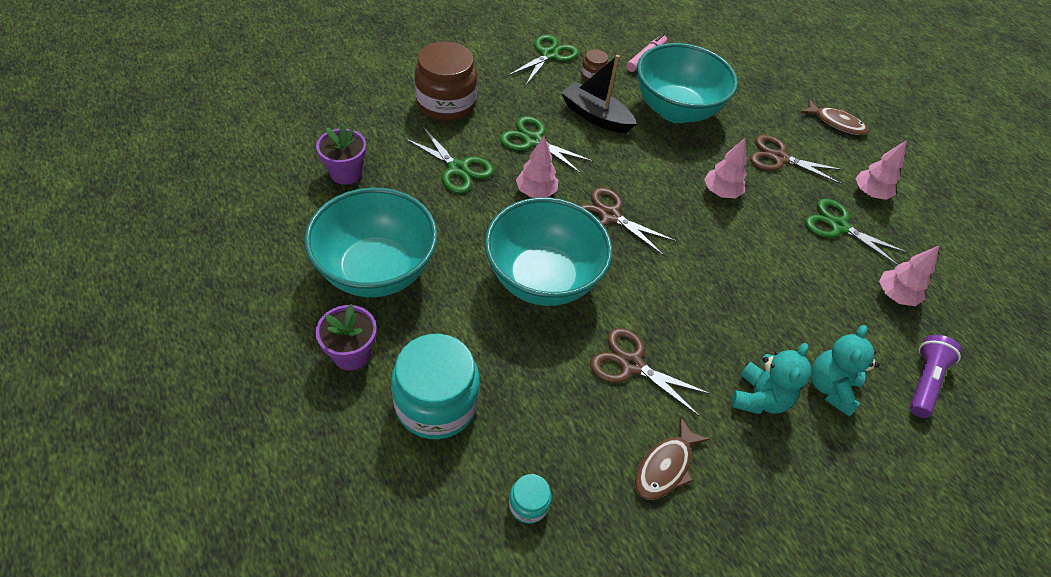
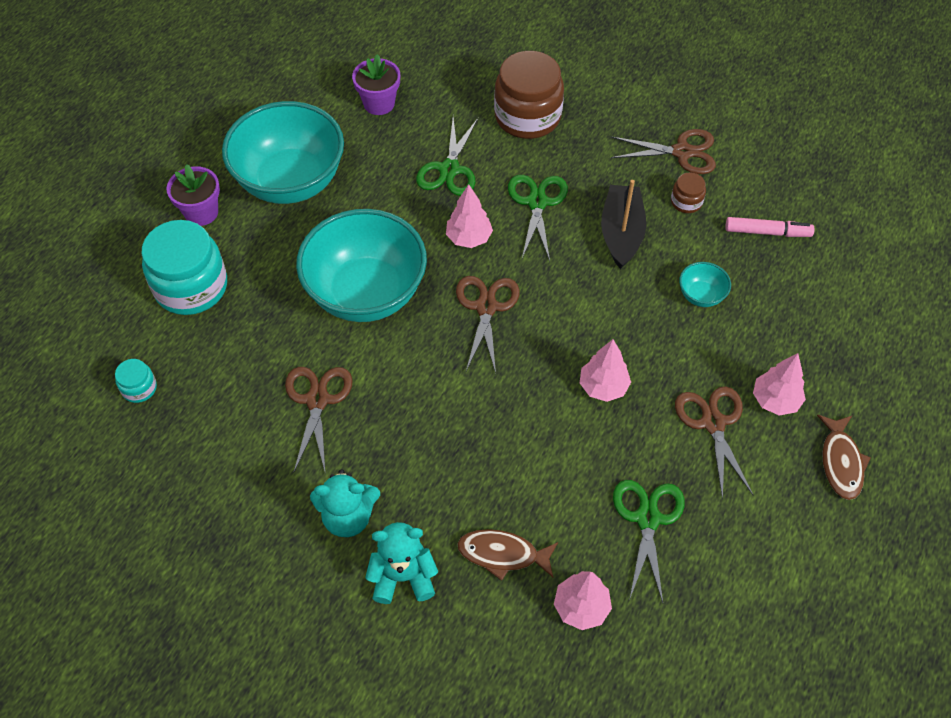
camera: 65 degrees right, 5 degrees up
green scissors [508,34,579,85] -> brown scissors [611,129,716,174]
brown fish [635,417,710,500] -> brown fish moved to [457,529,558,581]
turquoise bowl [637,43,738,123] -> turquoise bowl [679,262,731,307], size x0.41
pink tree [855,140,907,200] -> pink tree moved to [753,353,806,416]
purple flashlight [910,335,961,418] -> none

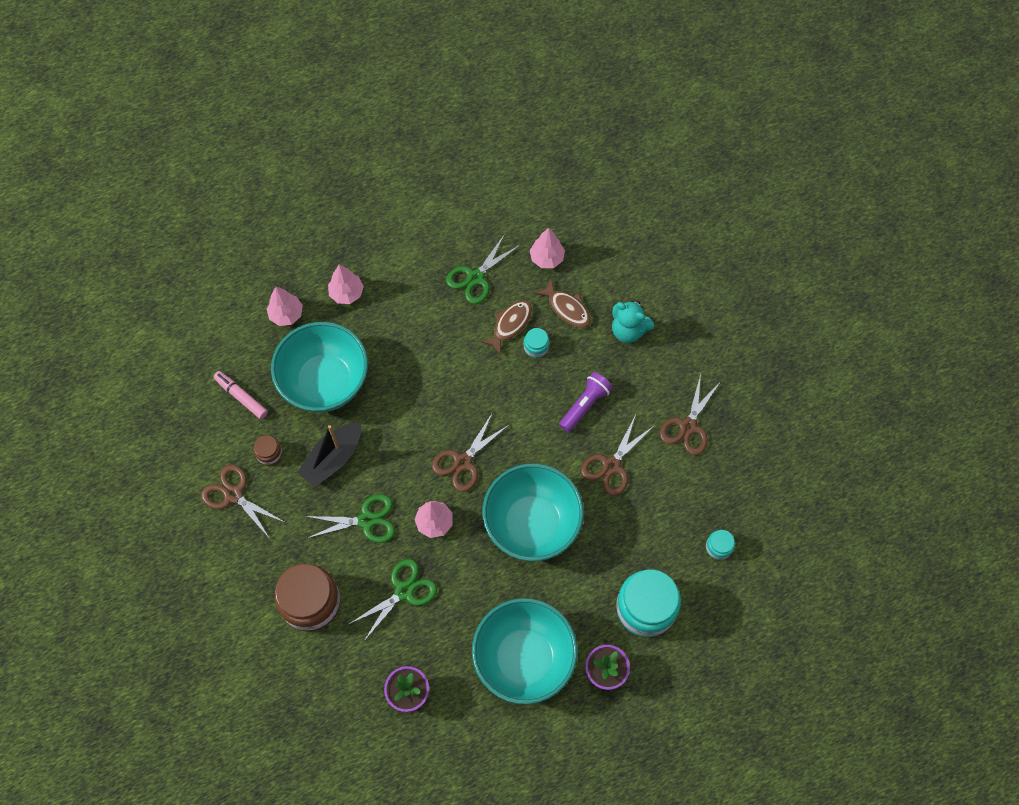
camera: 145 degrees left, 10 degrees up
turquoise teddy bear [310,469,380,537] -> none
green scissors [508,175,568,261] -> green scissors turned 135 degrees counterclockwise [305,494,395,543]
pink tree [580,339,631,402] -> pink tree moved to [267,287,303,326]
brown scissors [675,386,753,500] -> brown scissors moved to [659,374,721,455]
turquoise bowl [679,262,731,307] -> turquoise bowl [271,322,368,412], size x2.46
brown fish [817,415,871,500] -> brown fish moved to [481,300,532,355]
none -> turquoise jar [524,328,549,358]
none -> purple flashlight [559,372,613,432]

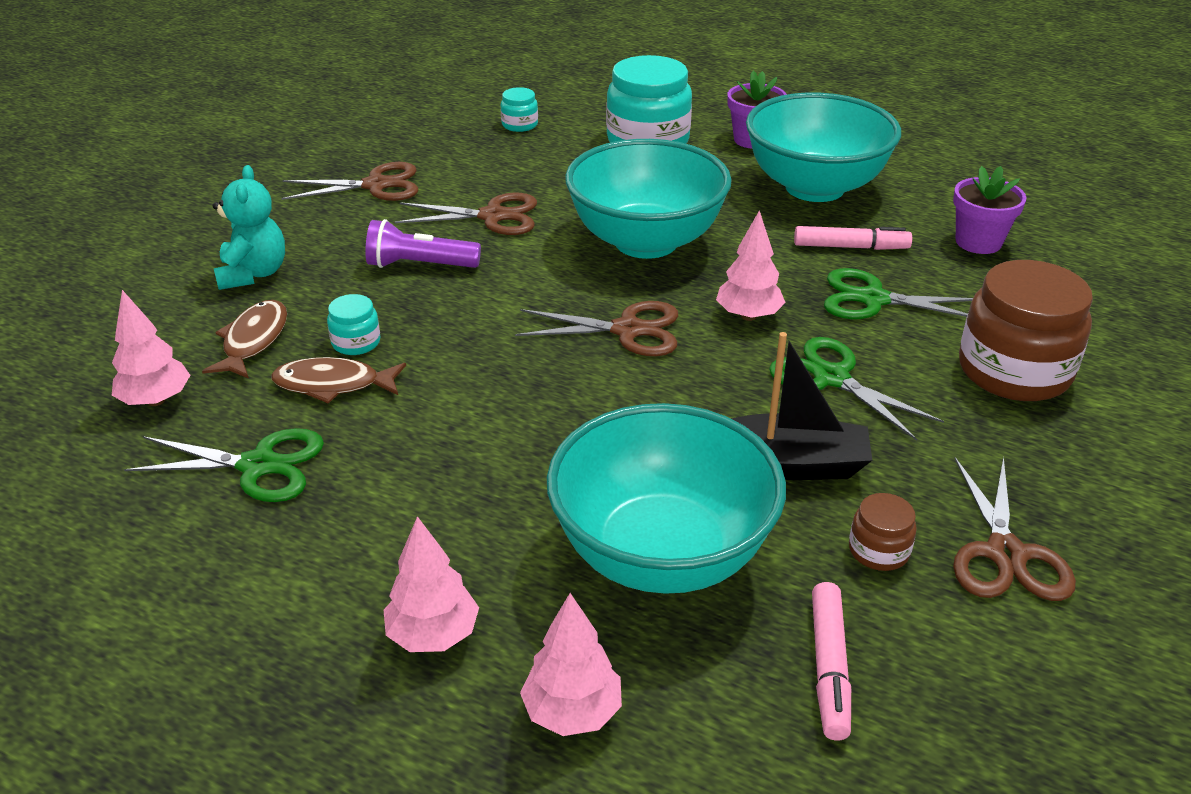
camera: 125 degrees left, 30 degrees down
none -> pink marker [794,226,912,250]

